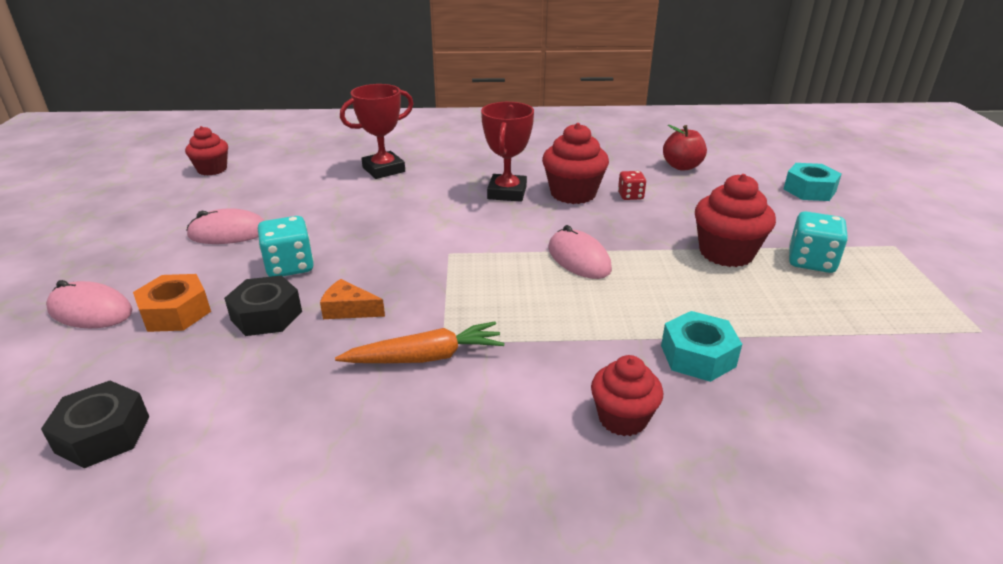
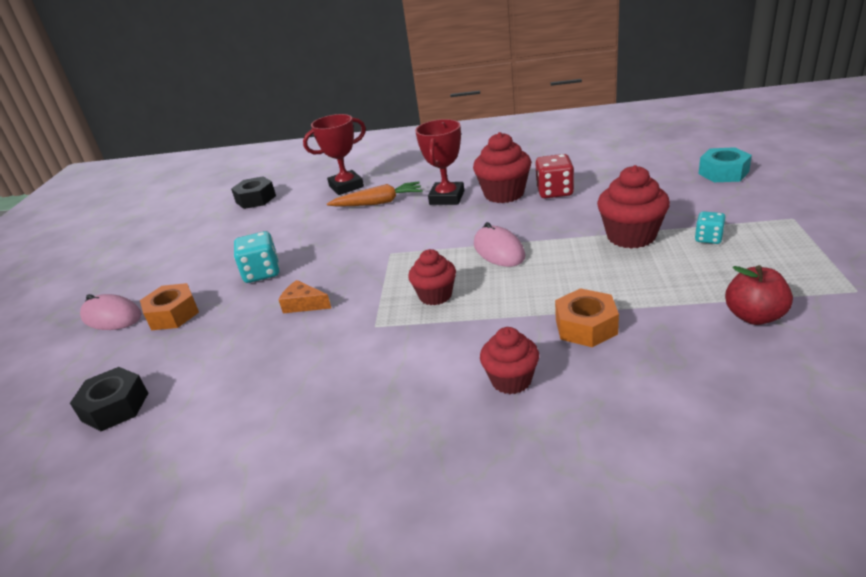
camera: 10 degrees right, 0 degrees up
red cupcake [185,126,228,176] -> red cupcake moved to [408,249,456,305]
pink mouse [186,208,265,244] -> none
black nut [224,275,302,336] -> black nut moved to [231,176,276,209]
orange carrot [335,321,505,363] -> orange carrot moved to [327,181,423,207]
red dice [618,171,646,200] -> red dice [535,154,574,198], size x1.65
turquoise nut [661,311,742,382] -> orange nut [555,288,619,347]
red apple [663,125,707,171] -> red apple moved to [725,265,793,325]
turquoise dice [789,211,848,273] -> turquoise dice [695,211,726,244], size x0.61

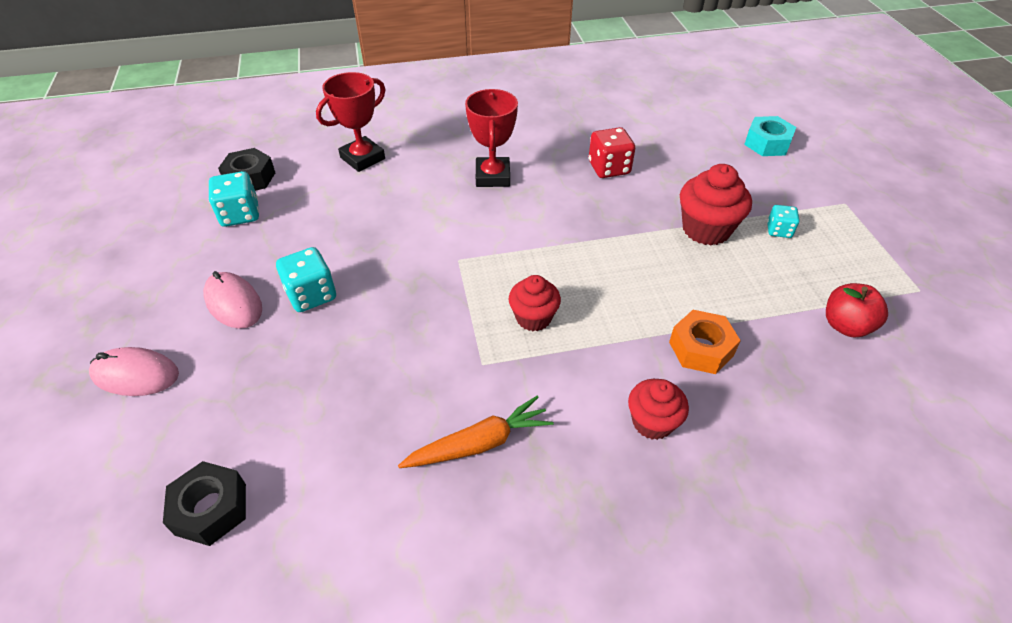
camera: 20 degrees left, 15 degrees up
orange nut [140,283,199,330] -> none
orange cheese [279,280,331,313] -> none
orange carrot [327,181,423,207] -> orange carrot moved to [398,396,554,468]
red cupcake [473,132,531,203] -> none
pink mouse [474,222,525,267] -> pink mouse moved to [203,271,262,329]
none -> turquoise dice [209,171,259,227]

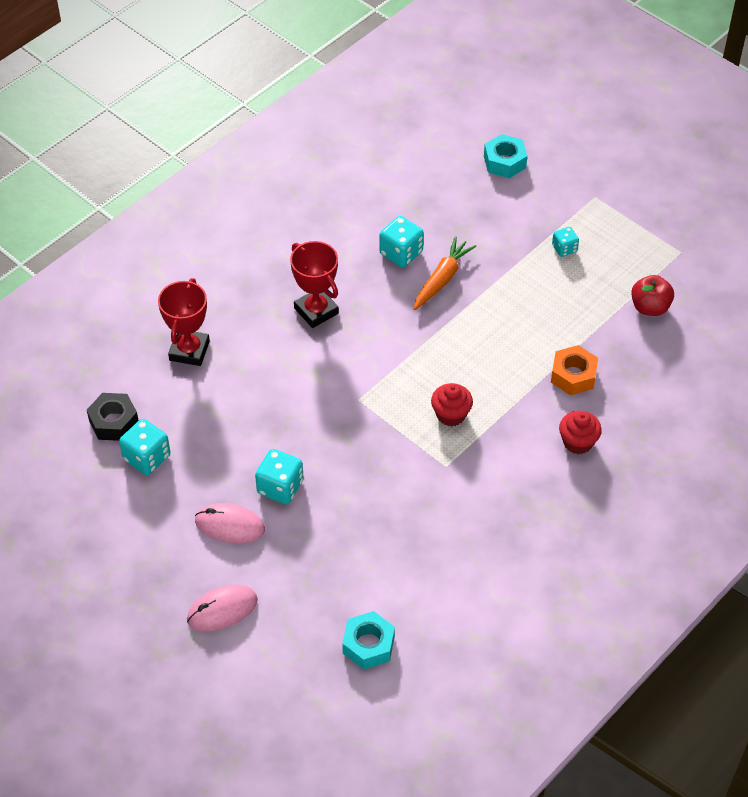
camera: 35 degrees left, 5 degrees up
black nut [163,461,246,546] -> turquoise nut [342,611,395,670]
orange carrot [398,396,554,468] -> orange carrot moved to [414,237,476,310]
red dice [589,127,635,178] -> turquoise dice [379,216,424,268]
red cupcake [680,164,752,246] -> none

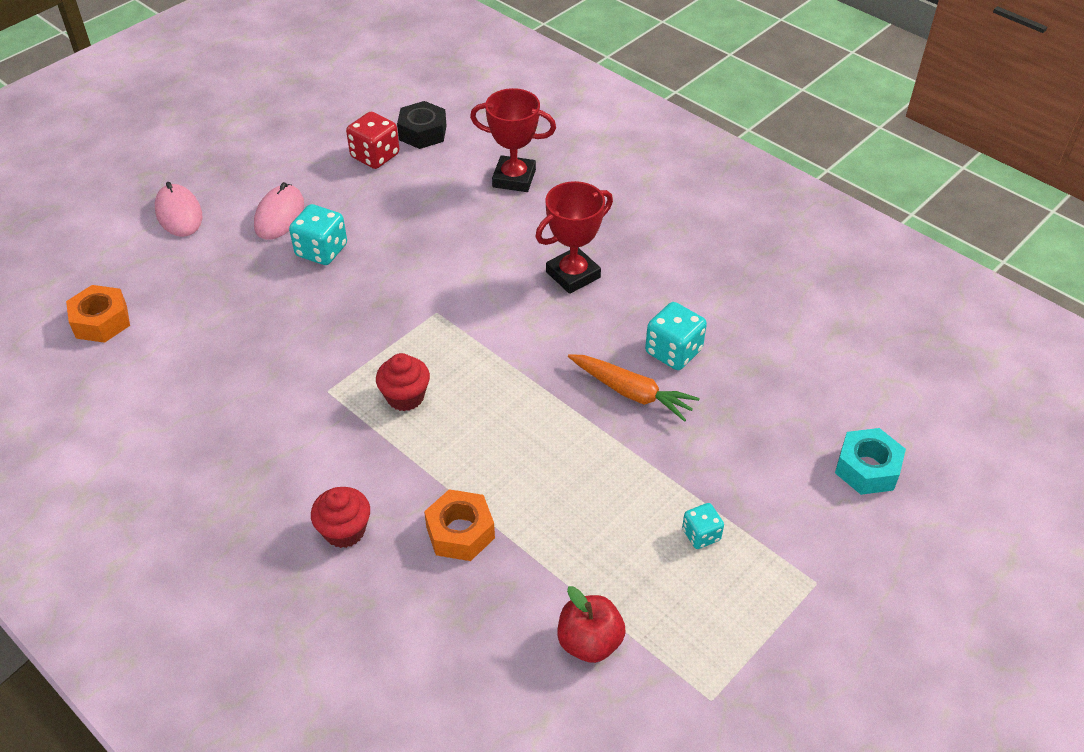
camera: 90 degrees right, 5 degrees down
turquoise dice [119,419,170,475] -> red dice [346,112,399,169]
turquoise nut [342,611,395,670] -> orange nut [66,285,130,343]

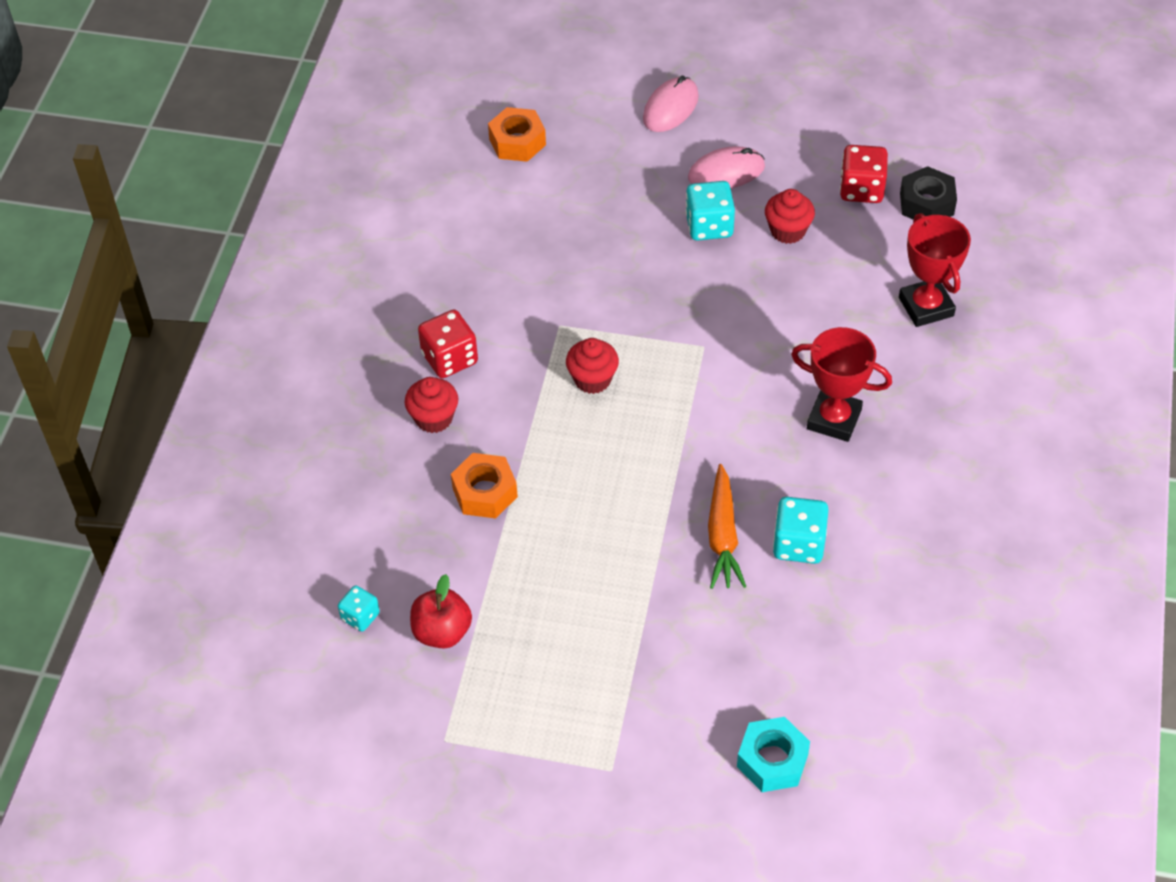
camera: 60 degrees right, 5 degrees up
turquoise dice [682,503,724,549] -> turquoise dice moved to [338,586,380,632]
none -> red dice [418,310,478,378]
none -> red cupcake [765,189,815,244]

